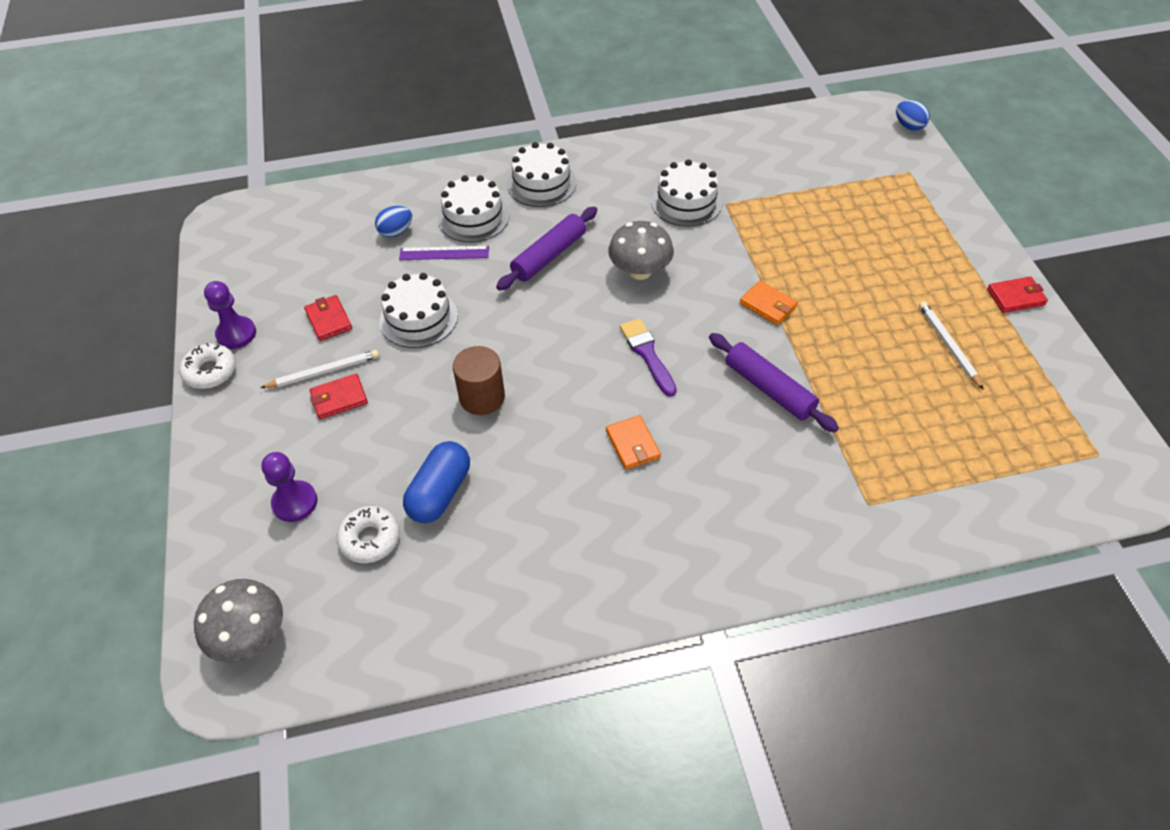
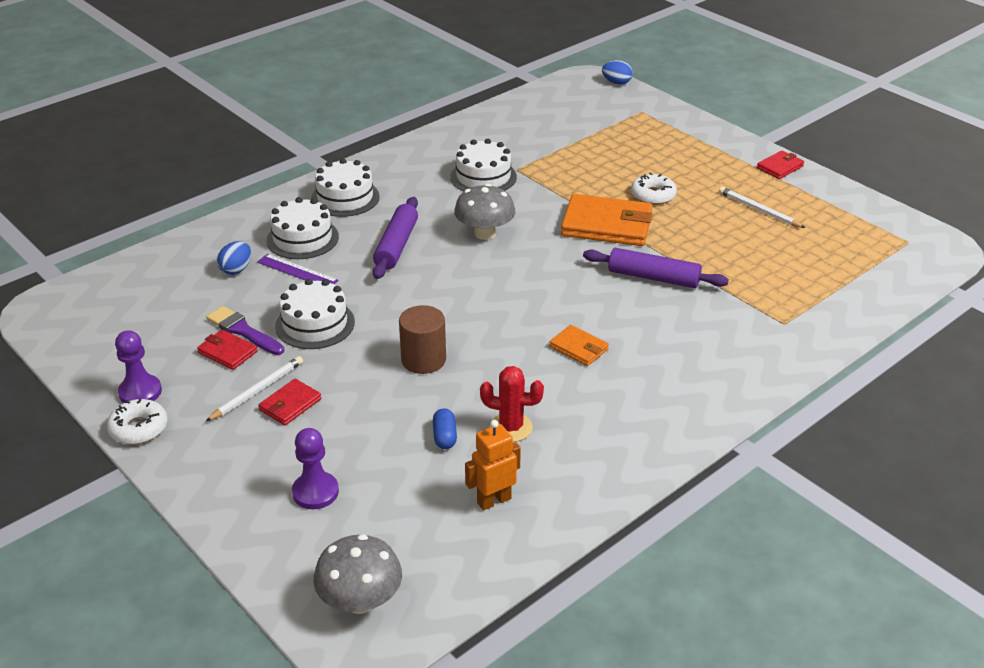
camera: 30 degrees left, 15 degrees down
white donut [337,506,400,563] -> white donut moved to [631,173,677,205]
purple ruler [399,246,489,260] -> purple ruler turned 60 degrees clockwise [257,254,339,284]
blue capsule [403,441,470,523] -> blue capsule [433,408,457,449], size x0.54
purple brush [620,318,677,397] -> purple brush moved to [206,306,284,355]
orange wallet [740,281,798,325] -> orange wallet [561,194,653,246], size x1.97
none -> orange robot [465,420,521,511]
none -> red cactus [480,366,544,442]

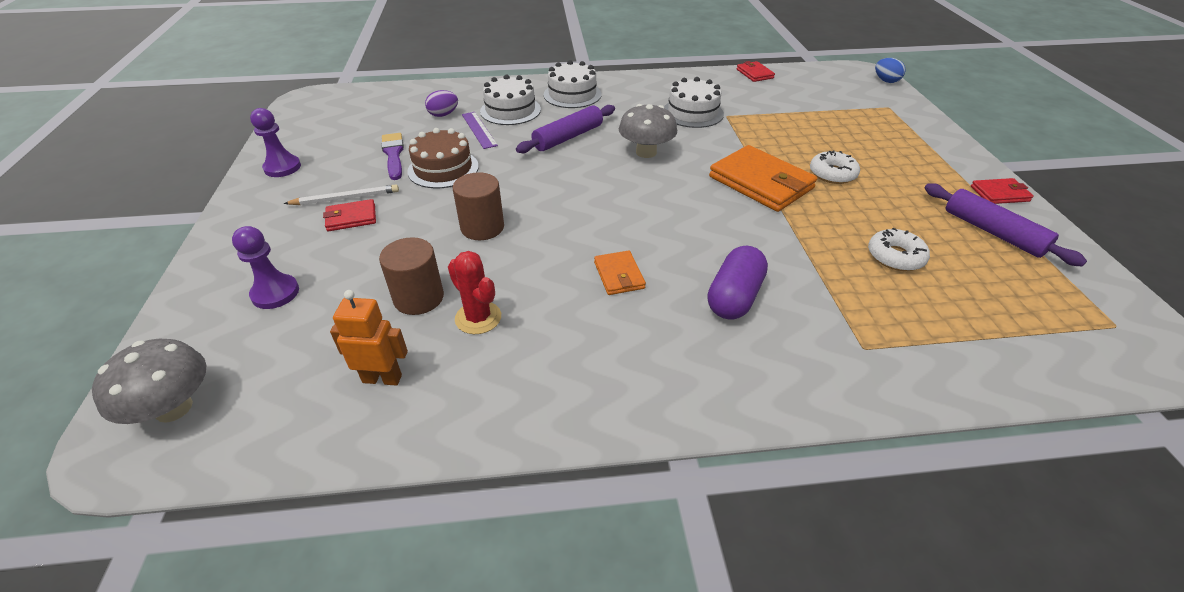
camera: 35 degrees right, 5 degrees up
white donut [107,398,168,444] -> white donut moved to [868,228,930,271]
red wallet [197,330,258,370] -> red wallet moved to [736,61,775,82]
blue egg [217,241,251,275] -> purple egg [425,90,458,117]
white cake [275,279,355,349] -> brown cake [407,128,479,188]
blue capsule [433,408,457,449] -> brown cylinder [379,237,444,315]
purple rolling pin [583,248,729,288] -> purple rolling pin moved to [924,183,1087,266]
white pencil [719,187,805,228] -> none
none -> purple capsule [708,246,768,320]

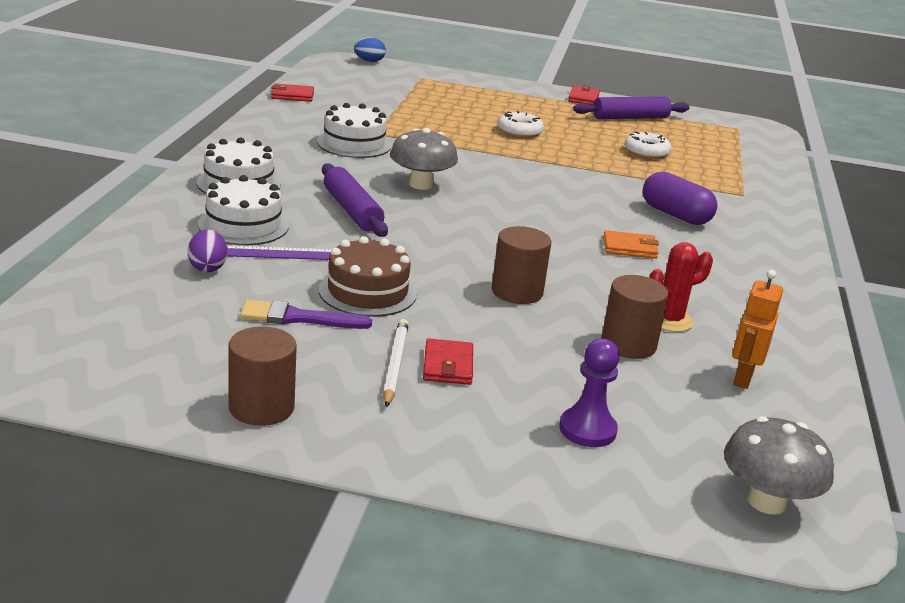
camera: 75 degrees left, 15 degrees down
purple pawn [250,108,301,177] -> brown cylinder [228,327,297,426]
orange wallet [709,145,817,212] -> none

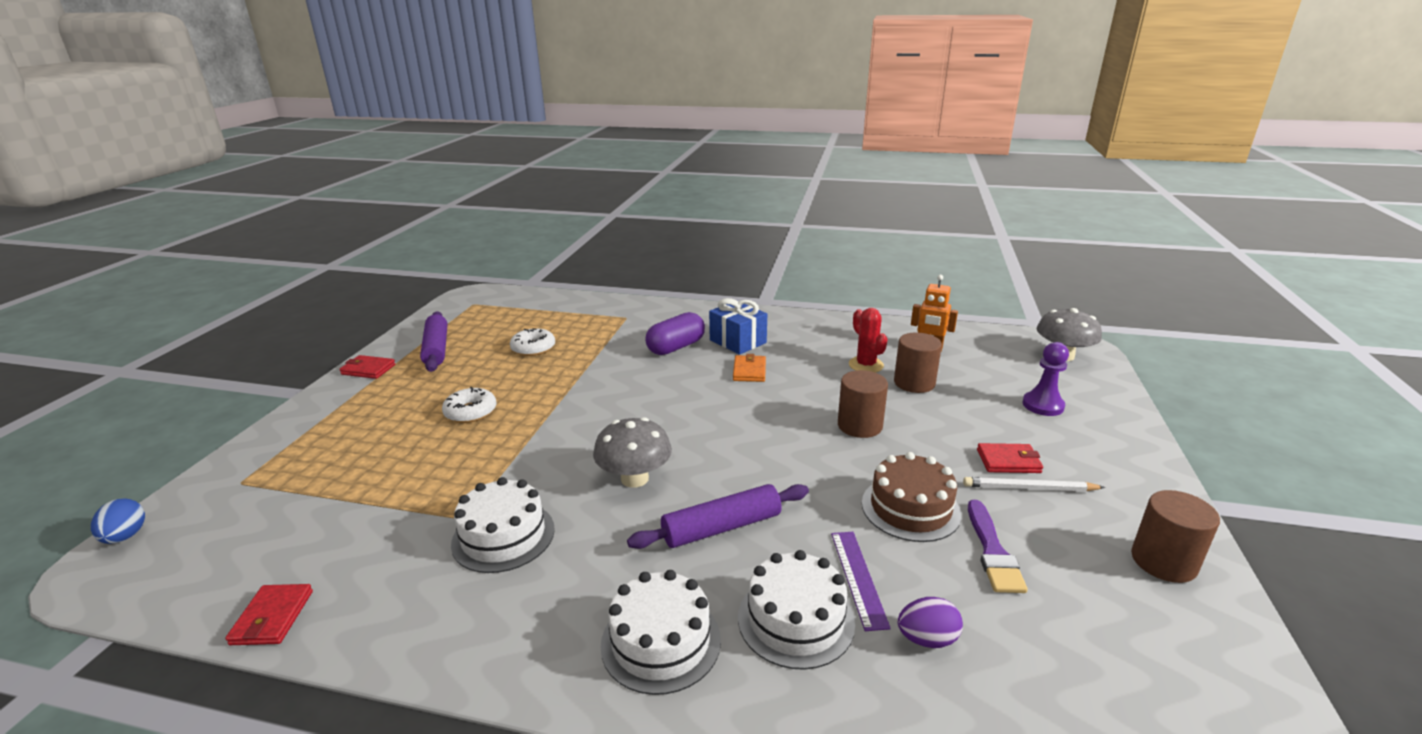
camera: 85 degrees left, 0 degrees up
none -> blue gift [709,298,767,355]

